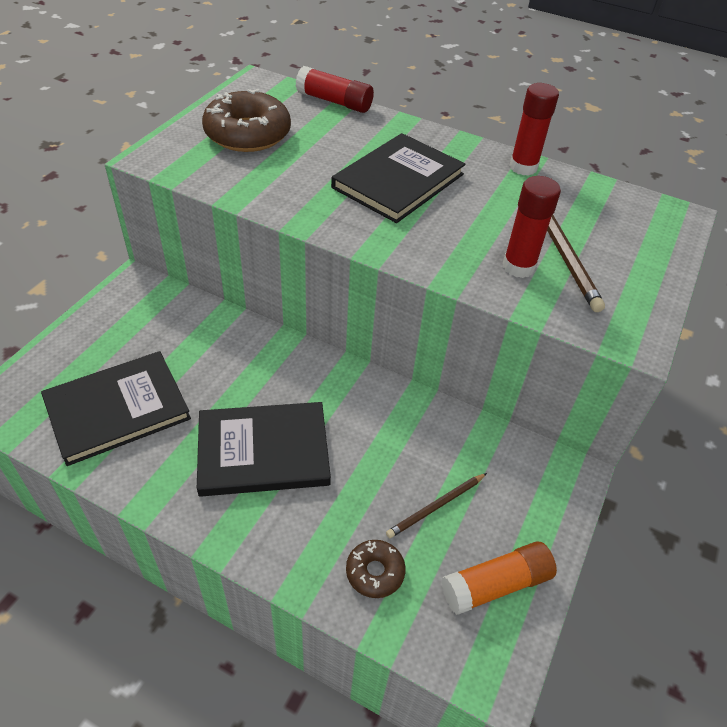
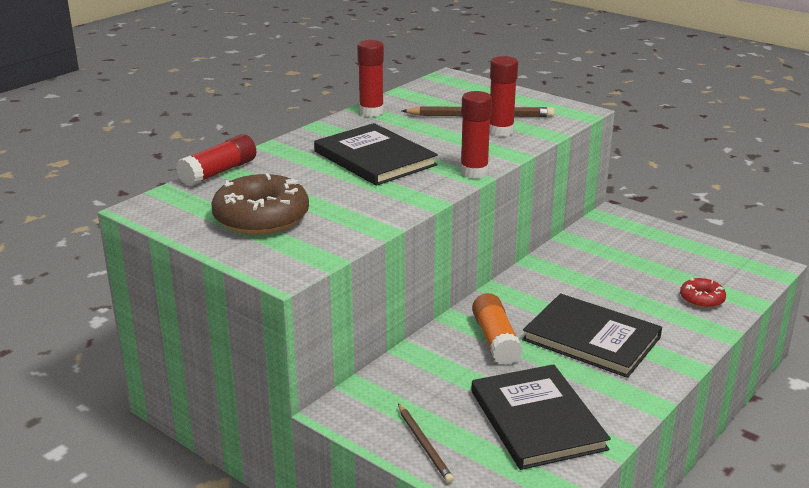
camera: 75 degrees left, 20 degrees down
black book [197,402,331,497] -> black book turned 60 degrees counterclockwise [522,293,662,378]
brown donut [346,540,406,598] -> red donut [680,278,726,308]
brown pencil [386,473,487,538] -> brown pencil moved to [398,404,454,483]
orange glue stick [442,541,557,615] -> orange glue stick moved to [472,293,523,365]
none -> red glue stick [460,91,492,179]

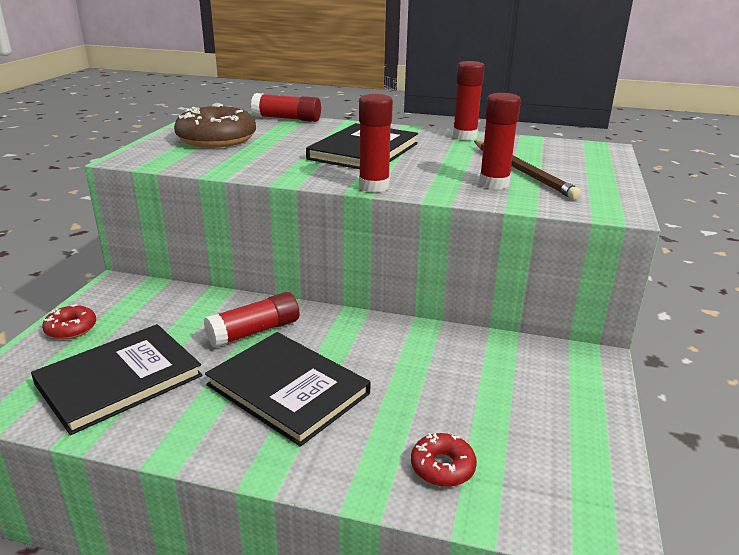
camera: 65 degrees right, 0 degrees up
brown pencil [398,404,454,483] -> red donut [42,304,96,340]
orange glue stick [472,293,523,365] -> red glue stick [204,292,299,348]
black book [522,293,662,378] -> black book turned 60 degrees counterclockwise [205,332,370,447]

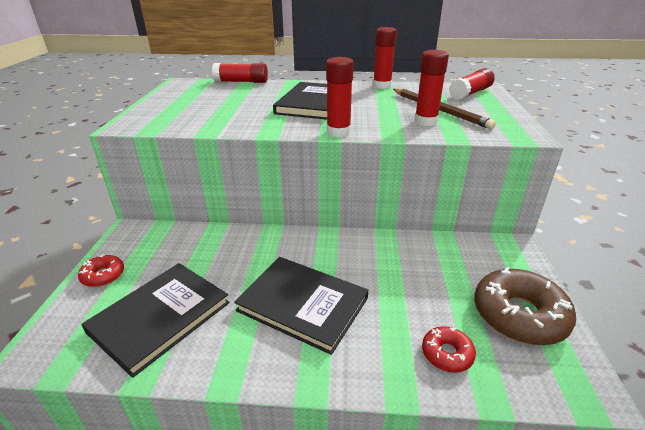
camera: 10 degrees left, 5 degrees up
brown donut [174,104,256,148] -> brown donut moved to [474,267,576,345]
red glue stick [204,292,299,348] -> red glue stick moved to [449,68,495,100]

